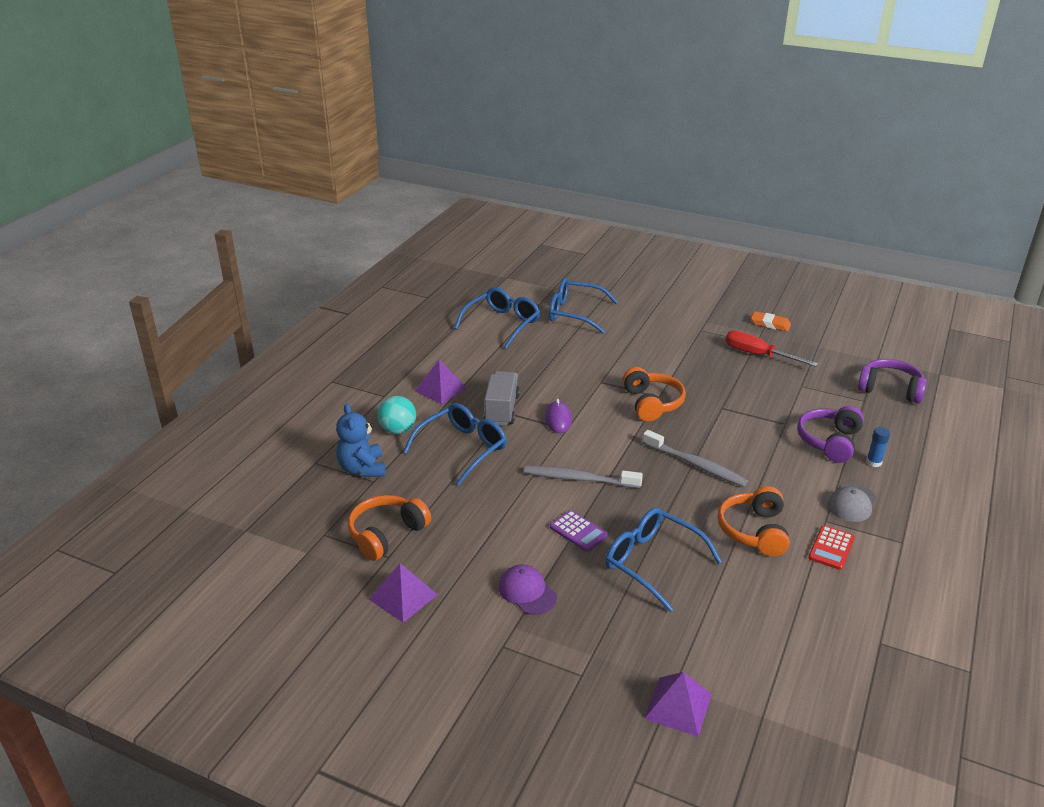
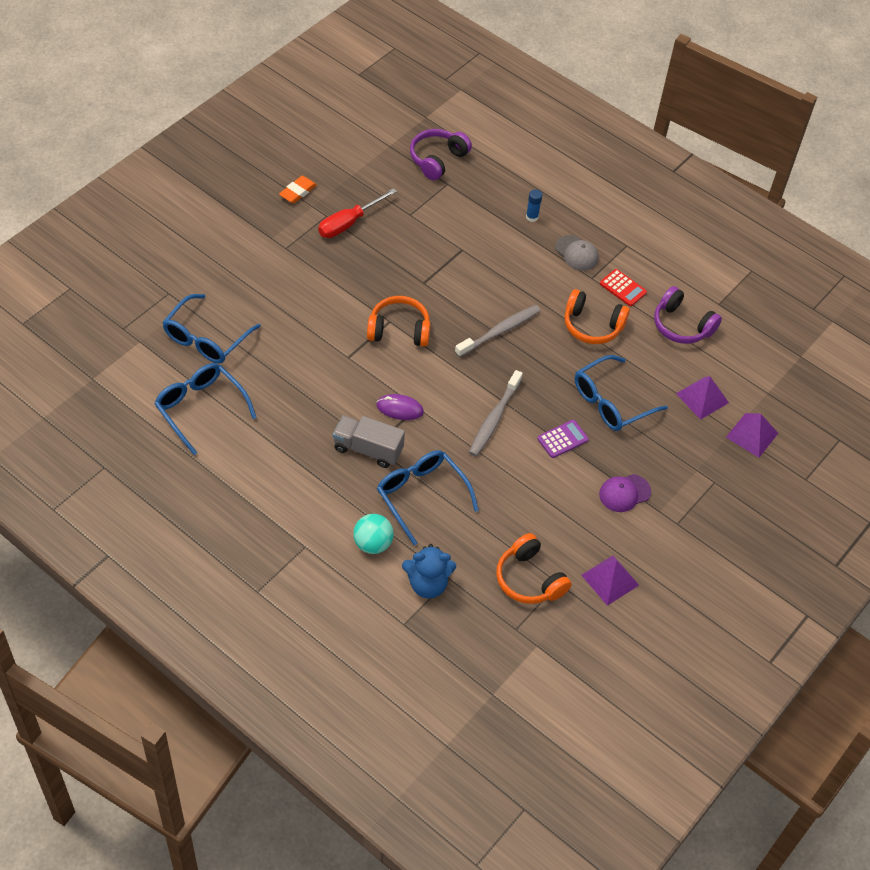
camera: 80 degrees left, 20 degrees up
purple pyramid [415,360,467,405] -> purple pyramid moved to [676,376,729,420]
purple headphones [797,406,864,463] -> purple headphones moved to [654,286,722,344]

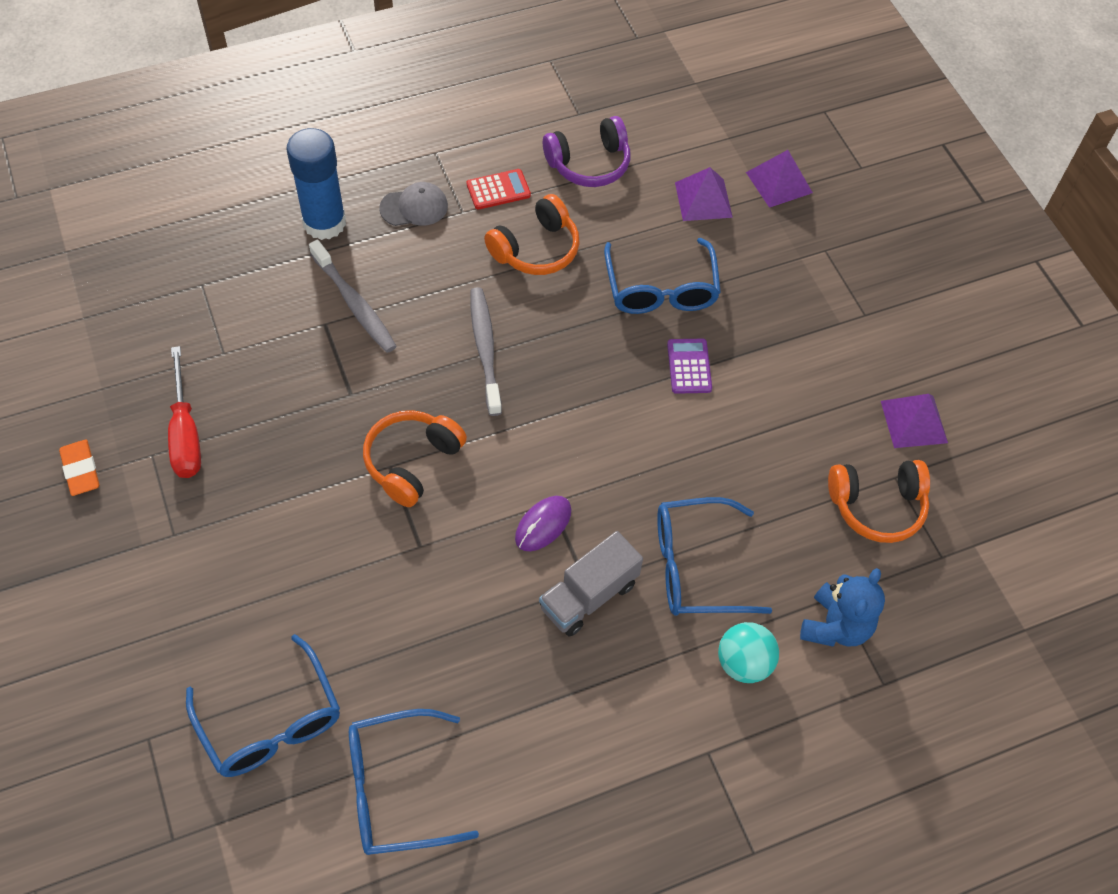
camera: 60 degrees left, 5 degrees up
purple headphones [410,129,472,180] -> none
grey toothbrush [469,370,523,456] -> grey toothbrush moved to [309,240,397,353]
blue glue stick [526,189,542,222] -> blue glue stick [286,128,346,240], size x2.30
purple cap [599,474,651,512] -> none

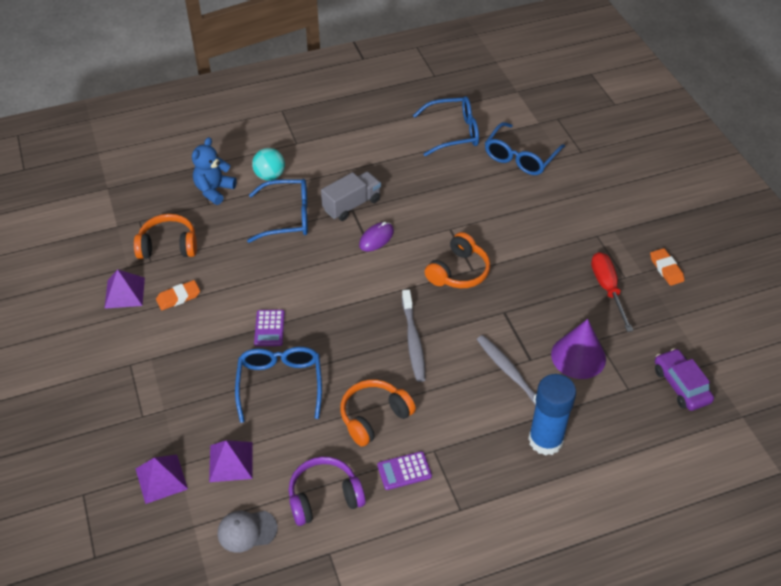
camera: 175 degrees left, 10 degrees down
blue glasses [186,634,340,777] -> blue glasses turned 120 degrees counterclockwise [485,122,565,175]
grey cap [380,182,448,226] -> grey cap moved to [218,511,278,553]
red calculator [467,169,531,210] -> purple calculator [377,451,432,490]
none -> orange eraser [156,280,200,310]
none -> purple cone [551,319,606,379]
none -> purple car [655,348,714,411]

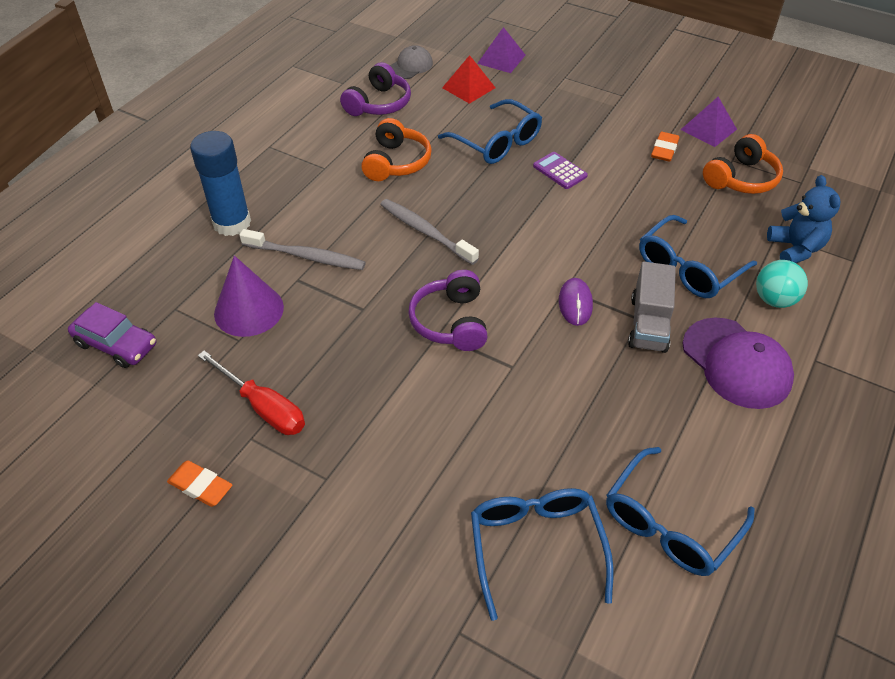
camera: 140 degrees right, 0 degrees up
purple pyramid [209,440,252,482] -> red pyramid [442,55,496,104]
purple calculator [377,451,432,490] -> none
orange headphones [425,232,490,288] -> purple headphones [408,270,488,351]
none -> purple cap [682,317,794,409]

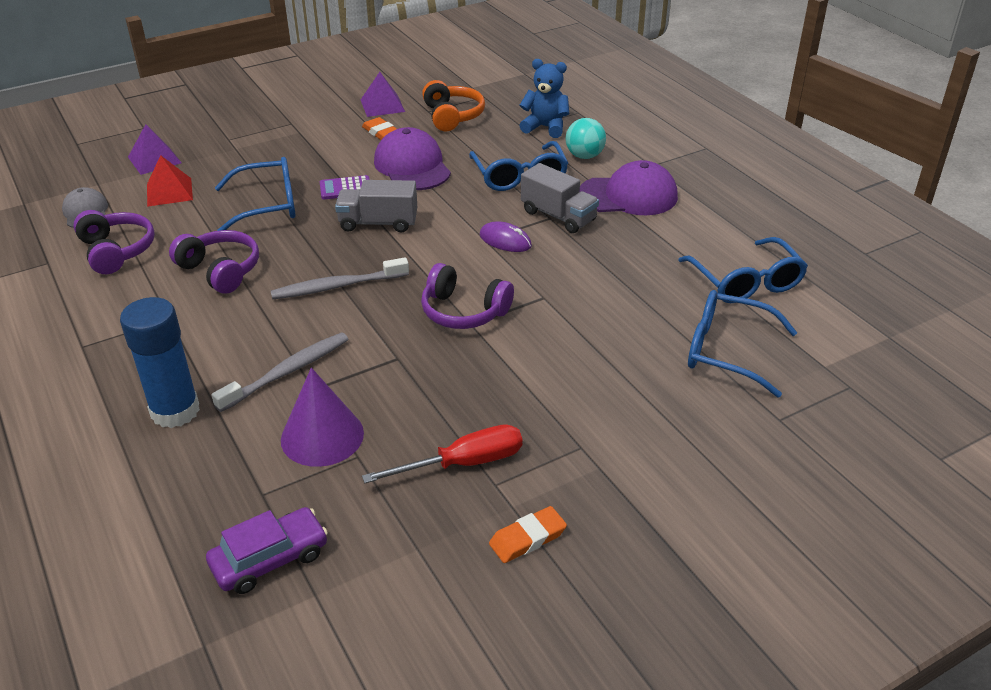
camera: 60 degrees left, 10 degrees down
orange headphones [361,118,432,181] -> purple headphones [169,230,259,294]
none -> grey truck [335,180,417,232]
none -> purple cap [374,127,451,190]

